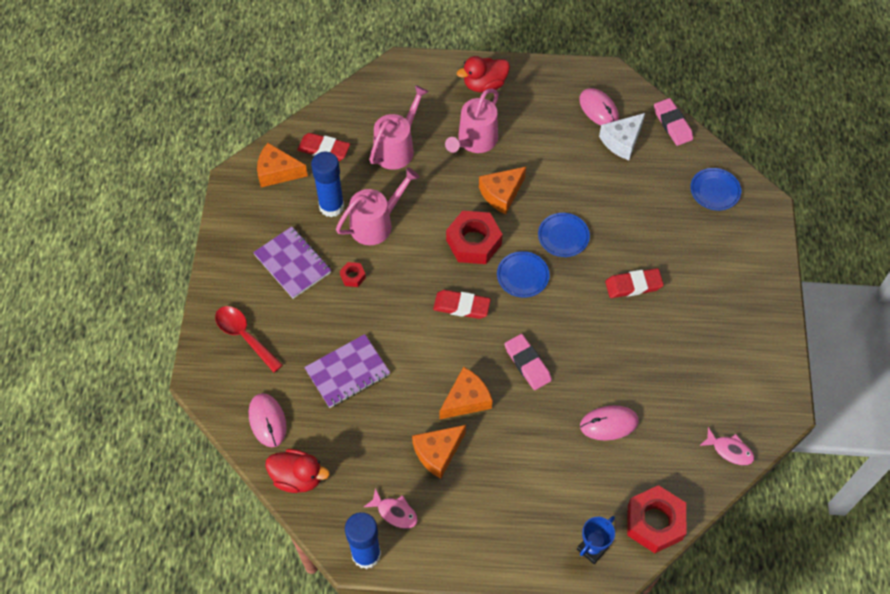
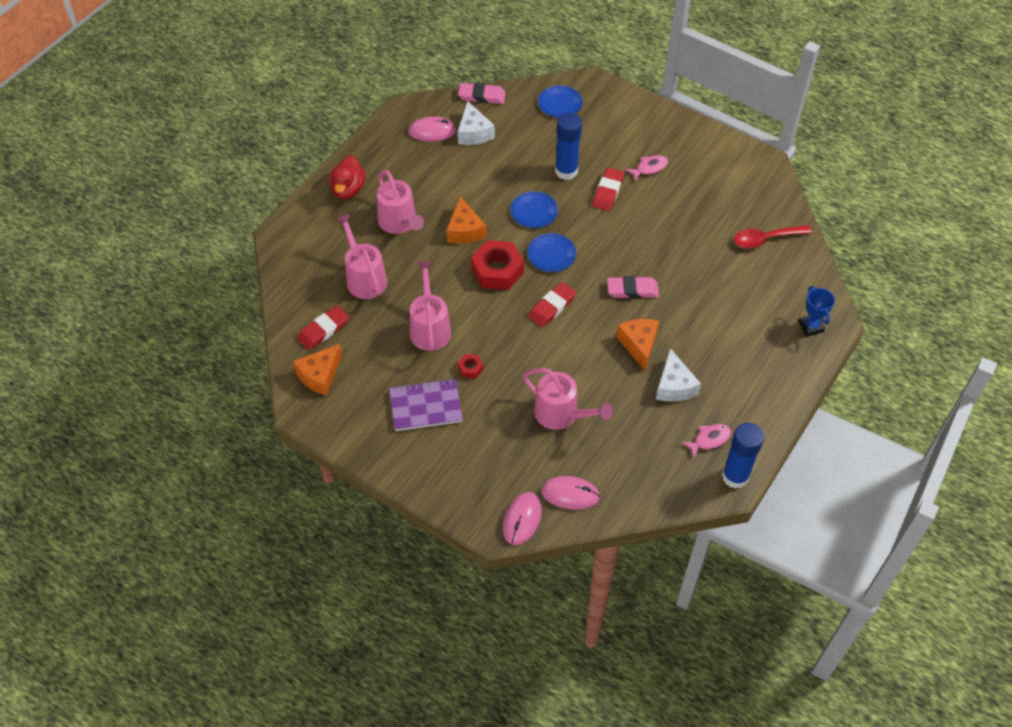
camera: 60 degrees left, 5 degrees down
red spoon [215,306,283,373] -> red spoon moved to [734,225,812,248]
red duck [265,449,330,493] -> none
purple notebook [304,334,390,408] -> pink watering can [523,368,613,430]
blue glue stick [311,152,344,217] -> blue glue stick moved to [555,113,582,180]
orange cheese [412,425,466,479] -> white cheese [656,348,701,402]
pink mouse [580,405,639,440] -> pink mouse moved to [503,492,542,545]
red nut [627,485,687,553] -> none
pink fish [699,427,754,465] -> pink fish moved to [626,155,668,181]

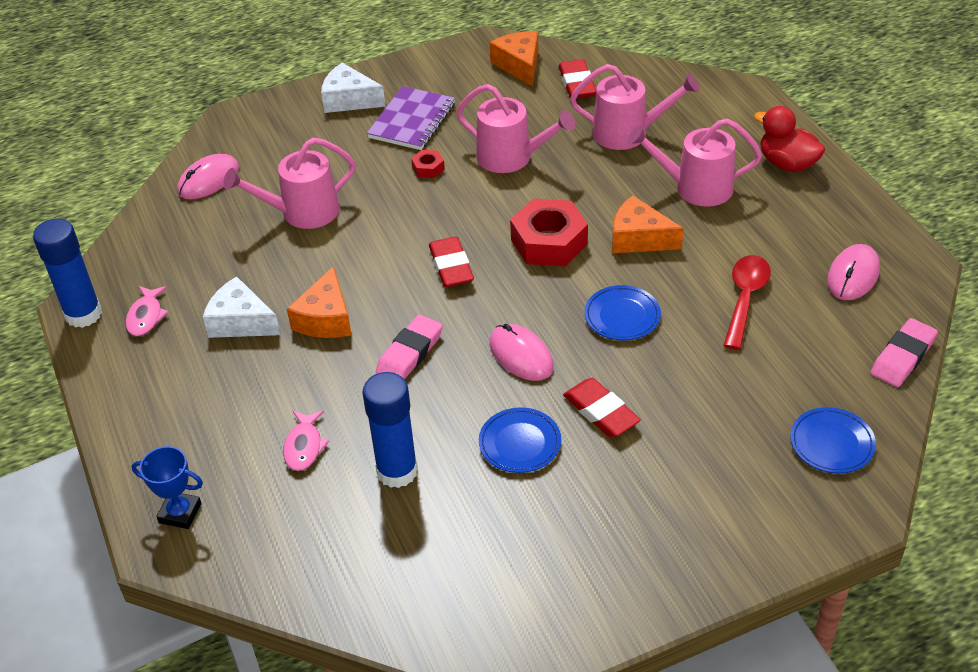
camera: 125 degrees right, 10 degrees down
white cheese [458,101,495,145] -> white cheese moved to [321,63,386,113]
pink mouse [503,492,542,545] -> pink mouse moved to [490,324,554,381]
blue plate [528,233,576,272] -> blue plate moved to [479,407,561,473]
blue glue stick [555,113,582,180] -> blue glue stick moved to [362,372,418,488]
orange cheese [616,319,659,370] -> orange cheese turned 75 degrees clockwise [287,266,351,338]
pink fish [626,155,668,181] -> pink fish moved to [283,411,330,471]
red spoon [734,225,812,248] -> red spoon moved to [723,255,771,350]

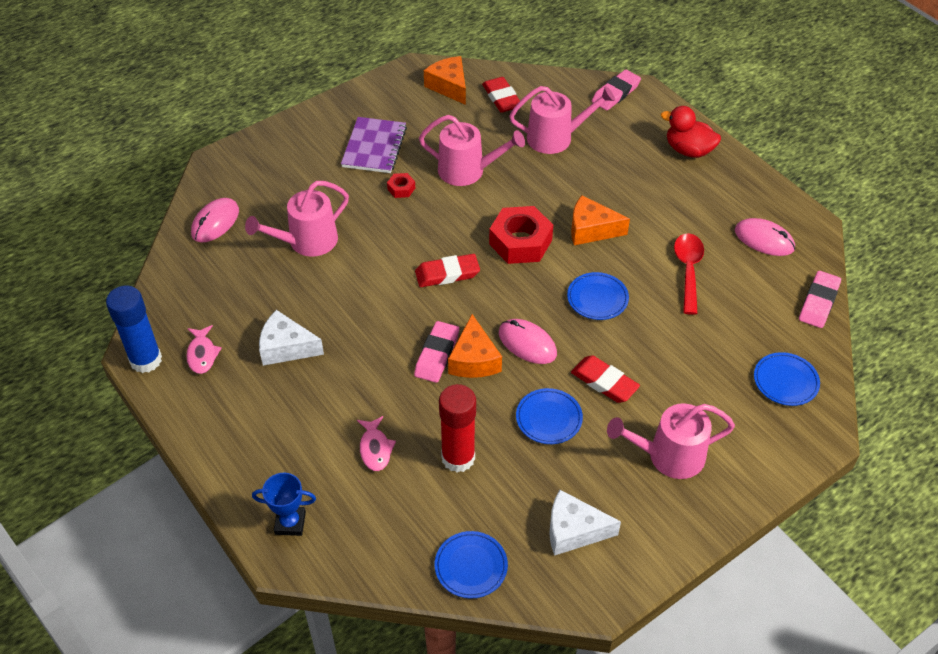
camera: 15 degrees left, 5 degrees up
orange cheese [287,266,351,338] -> orange cheese moved to [448,314,502,378]
white cheese [321,63,386,113] -> white cheese moved to [549,490,621,556]
blue glue stick [362,372,418,488] -> red glue stick [439,384,476,473]
red eraser [429,236,474,287] -> red eraser turned 75 degrees counterclockwise [415,254,480,287]
pink watering can [628,119,762,207] -> pink watering can moved to [607,403,735,479]
pink mouse [827,244,880,300] -> pink mouse turned 75 degrees counterclockwise [735,218,795,256]
none -> blue plate [435,531,508,599]
none -> pink eraser [592,70,641,110]

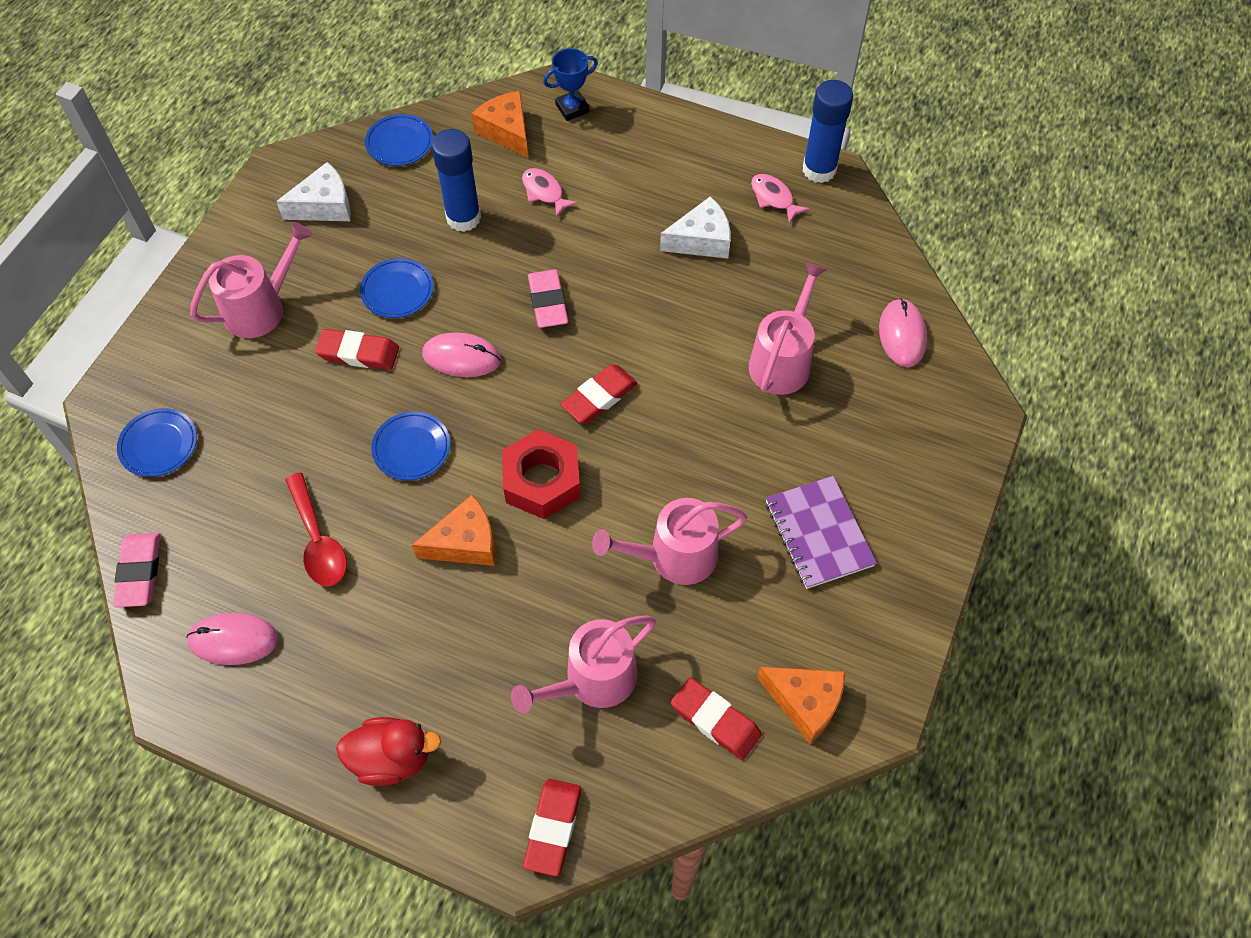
camera: 150 degrees right, 10 degrees up
red nut [387,173,415,198] -> none
red glue stick [439,384,476,473] -> blue glue stick [431,129,481,232]
orange cheese [448,314,502,378] -> orange cheese moved to [472,91,528,158]
pink eraser [592,70,641,110] -> red eraser [523,779,581,876]

